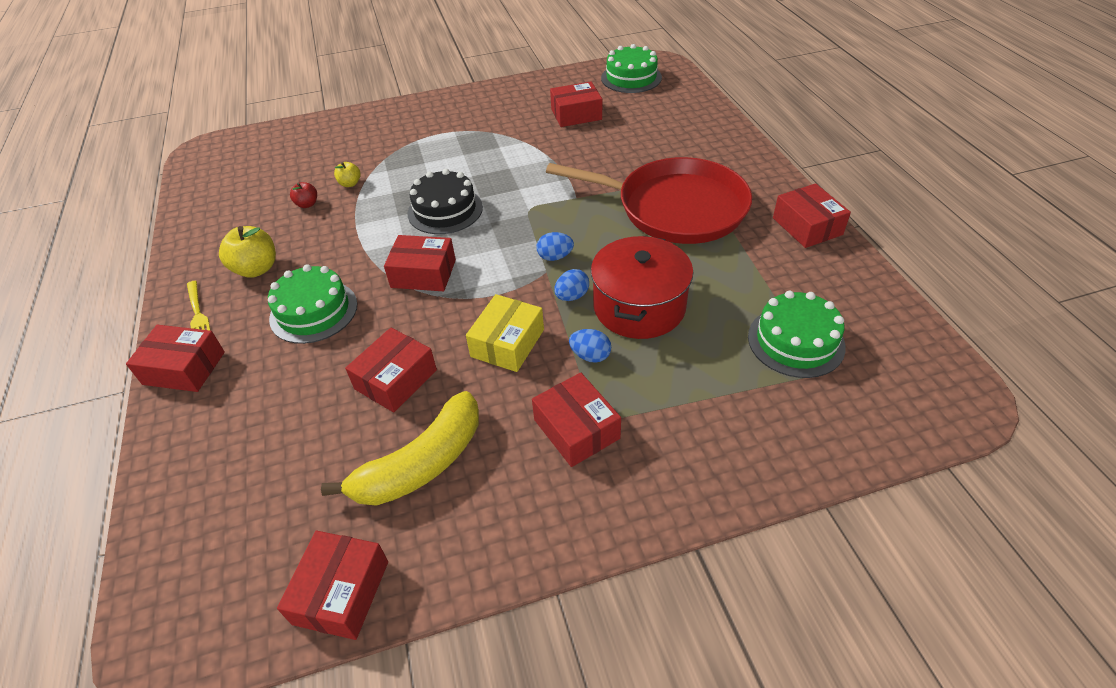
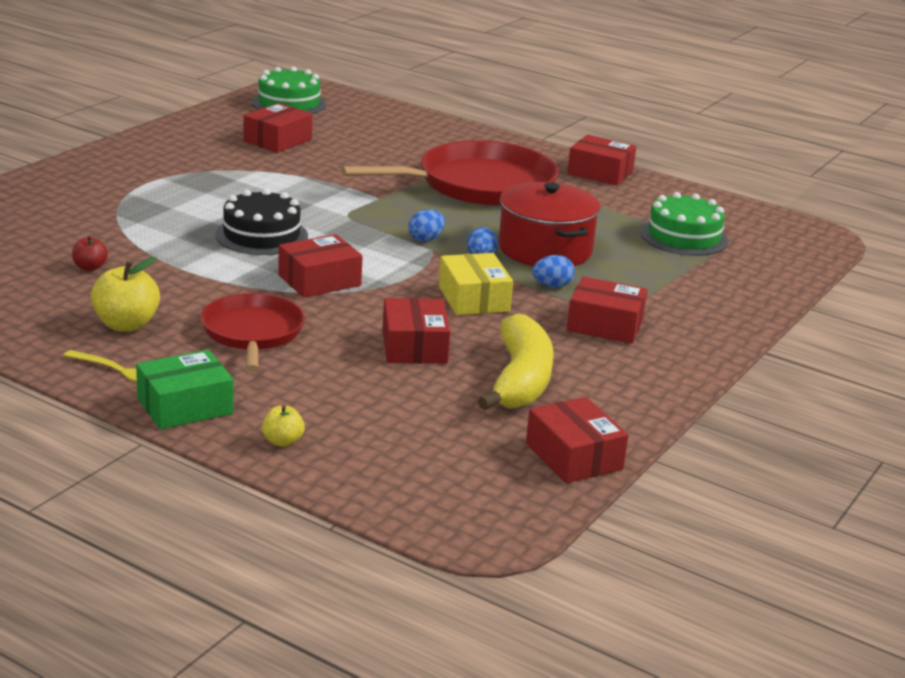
camera: 45 degrees left, 20 degrees down
red box [126,325,225,392] -> green box [136,350,234,429]
green cake [268,264,357,344] -> red pan [200,293,305,371]
yellow apple [334,162,361,187] -> yellow apple moved to [262,405,305,447]

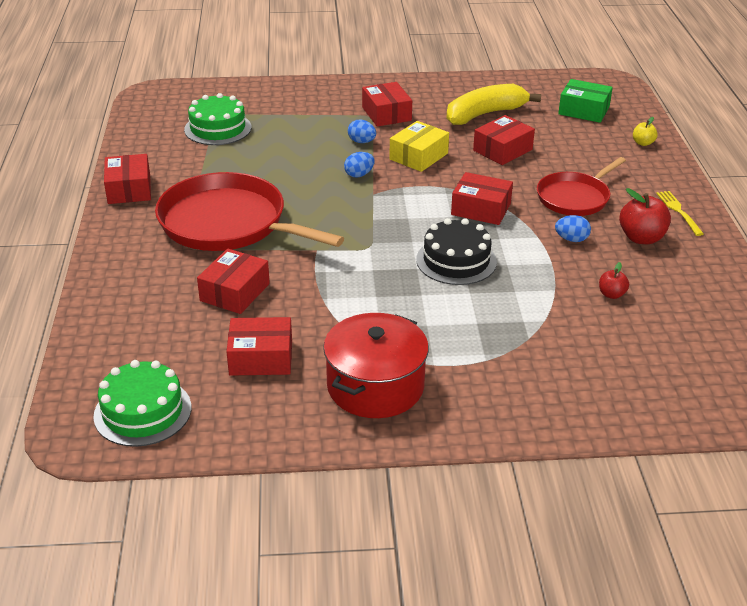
camera: 125 degrees left, 10 degrees up
yellow apple [91,257,160,332] -> red apple [619,188,671,244]
green box [136,350,234,429] -> green box moved to [558,79,613,123]
blue egg [409,209,445,242] -> blue egg moved to [555,215,591,242]
red pot [498,182,600,266] -> red pot moved to [323,313,429,418]
red box [526,397,628,483] -> red box moved to [197,249,270,314]

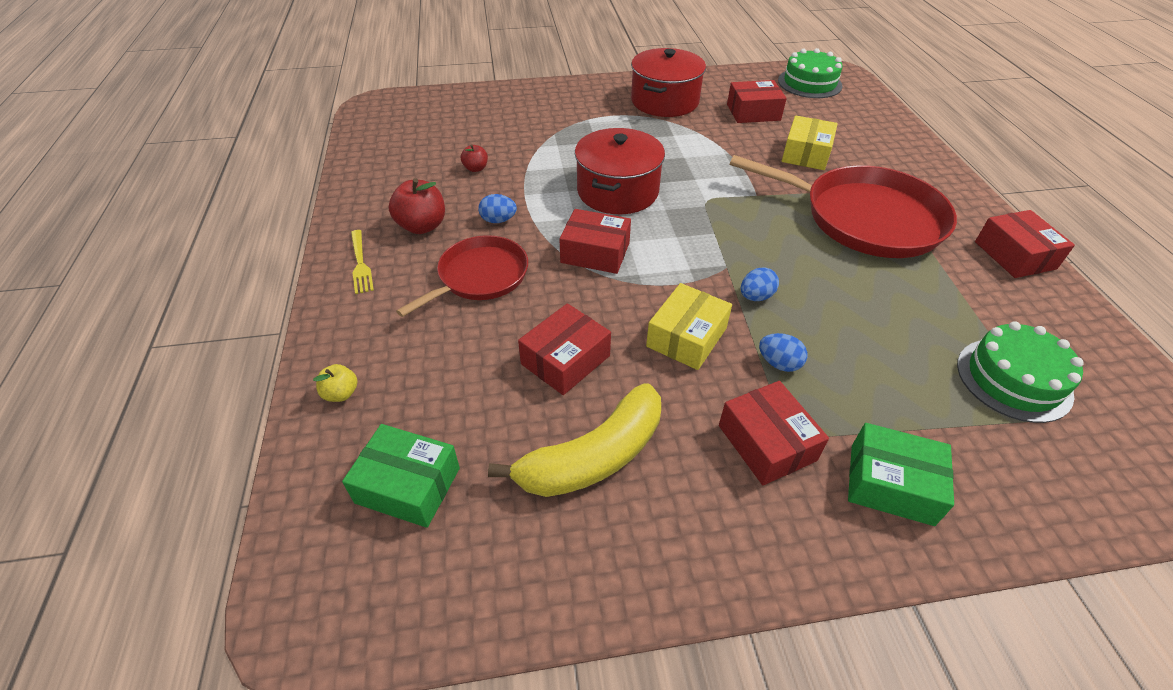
camera: 175 degrees right, 10 degrees up
red box [197,249,270,314] -> yellow box [782,115,838,170]
black cake [416,218,497,285] -> red pot [575,128,665,214]
none -> green box [848,423,954,526]

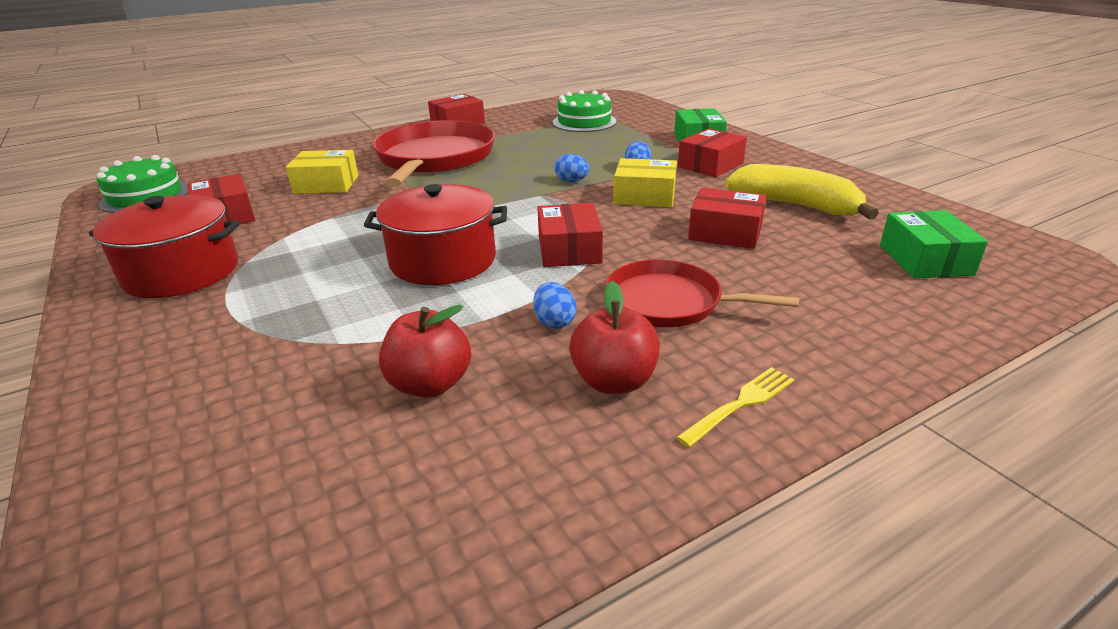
camera: 110 degrees left, 15 degrees down
yellow apple [313,364,358,402] -> none
red apple [461,144,488,172] -> red apple [379,304,471,398], size x1.80

